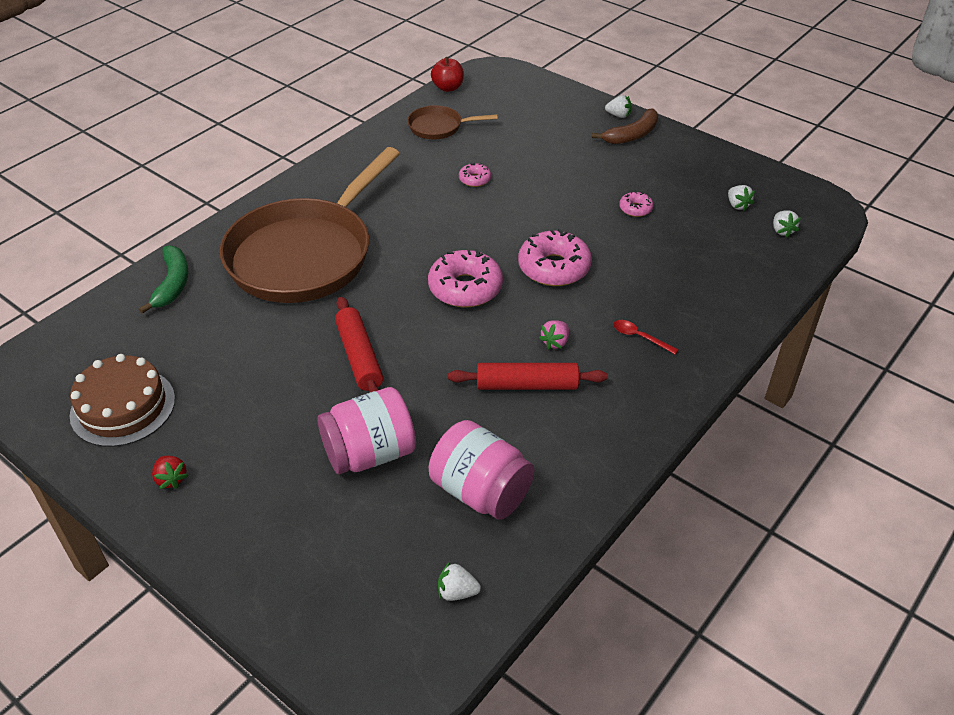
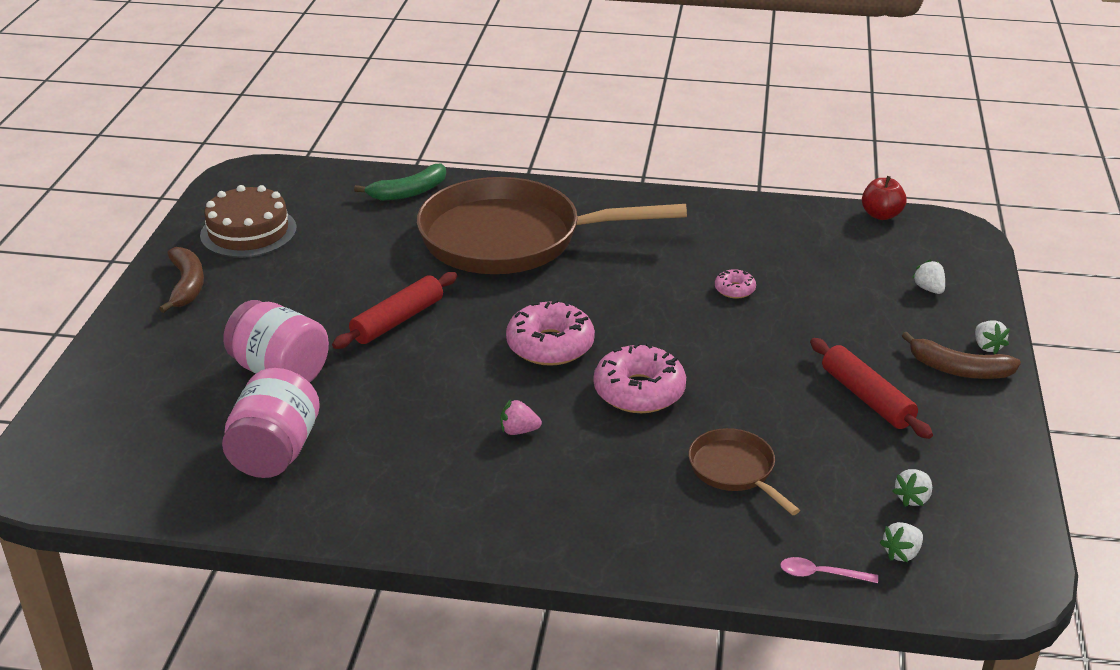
camera: 60 degrees right, 10 degrees down
red strawberry [152,456,189,489] -> brown banana [159,247,204,313]
brown pan [407,105,498,139] -> brown pan moved to [688,428,800,515]
white strawberry [438,562,481,601] -> white strawberry moved to [912,259,945,294]
red rolling pin [448,363,608,390] -> red rolling pin moved to [810,338,933,439]
red spoon [613,320,679,354] -> none
pink donut [619,191,654,217] -> none
none -> pink spoon [780,557,878,583]

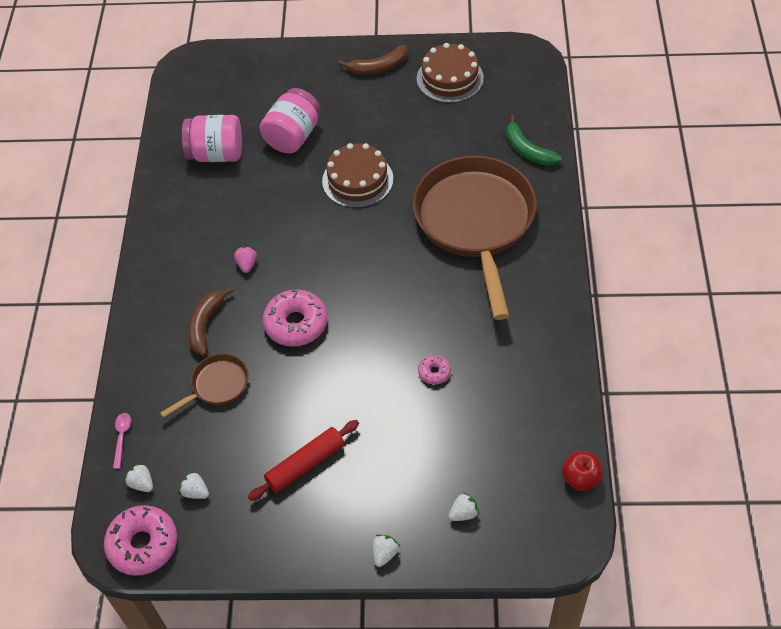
camera: 85 degrees right, 20 degrees up
red rolling pin [332,272,457,349] -> brown cake [322,143,394,208]
pink donut [506,299,595,366] -> pink donut moved to [104,505,177,576]
brown banana [902,332,1021,379] -> brown banana moved to [188,287,234,356]
white strawberry [975,321,1010,354] -> white strawberry turned 135 degrees clockwise [373,535,400,567]

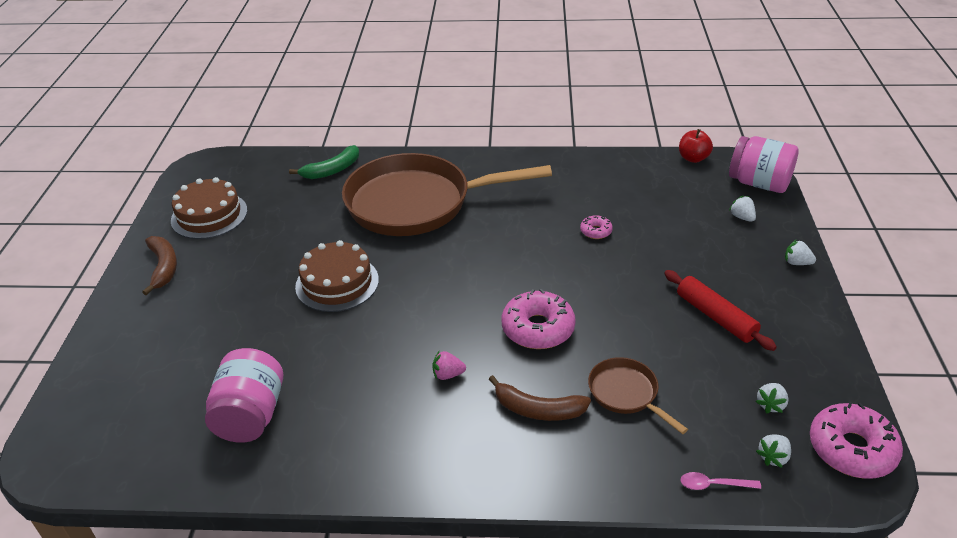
camera: 90 degrees left, 15 degrees down
pink jar [260,88,321,153] -> pink jar moved to [729,136,799,193]

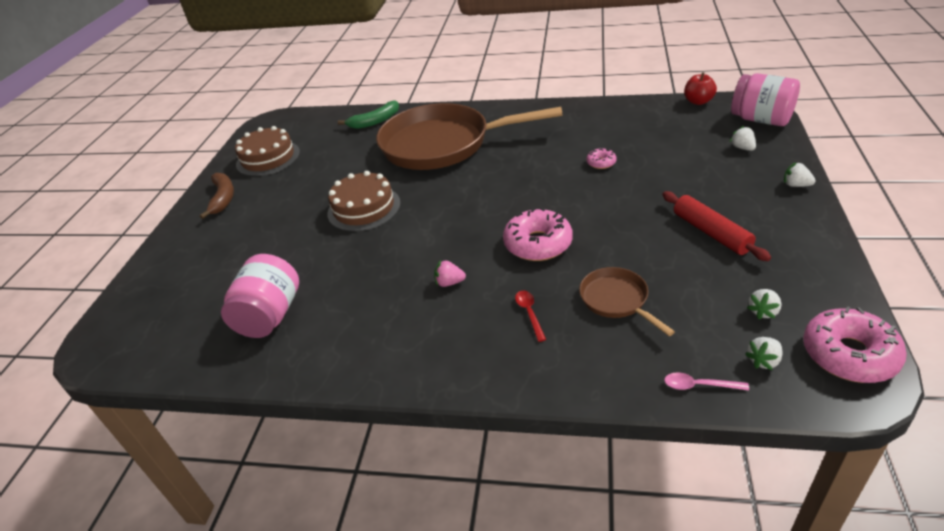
camera: 10 degrees right, 0 degrees up
brown banana [489,375,591,421] -> red spoon [515,290,546,342]

